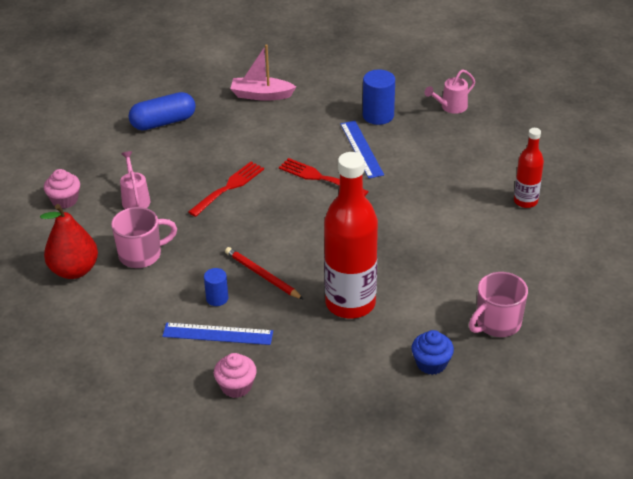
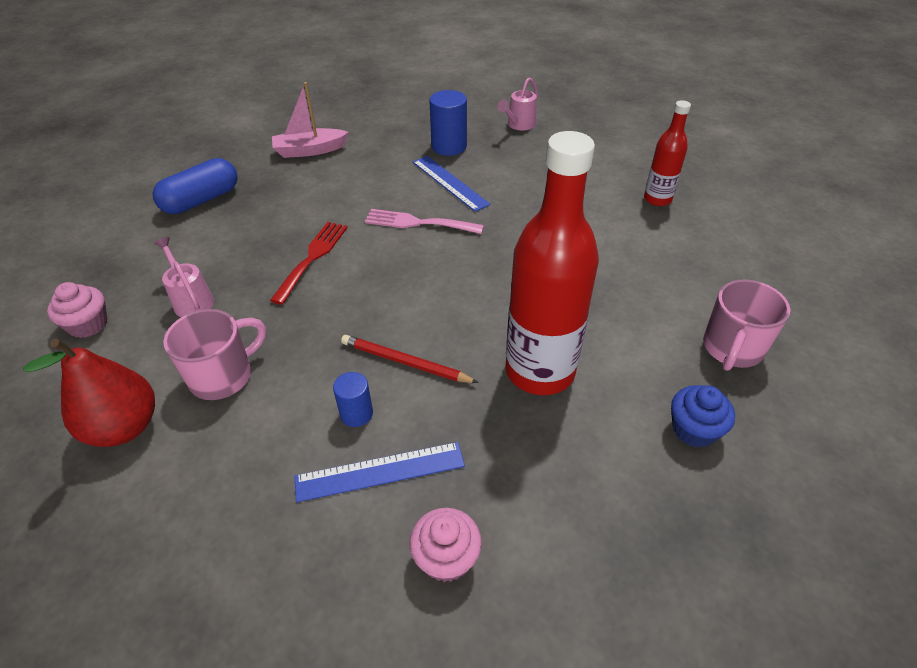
camera: 20 degrees left, 5 degrees up
red fork [279,158,369,196] -> pink fork [365,209,484,234]

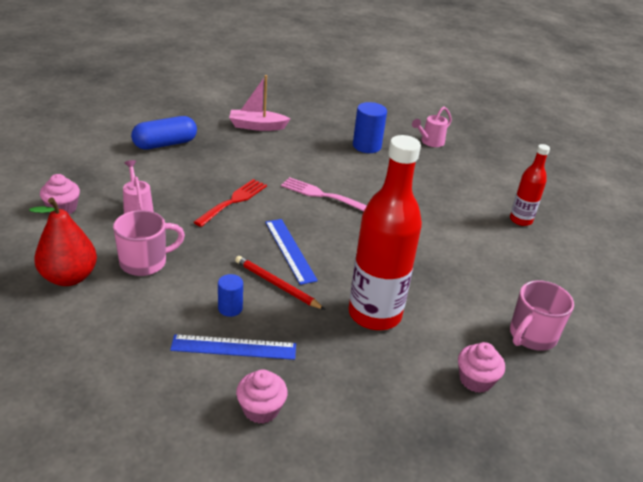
camera: 10 degrees right, 10 degrees down
blue ruler [413,156,491,212] -> blue ruler moved to [265,219,318,285]
blue cupcake [671,385,735,448] -> pink cupcake [458,342,505,393]

